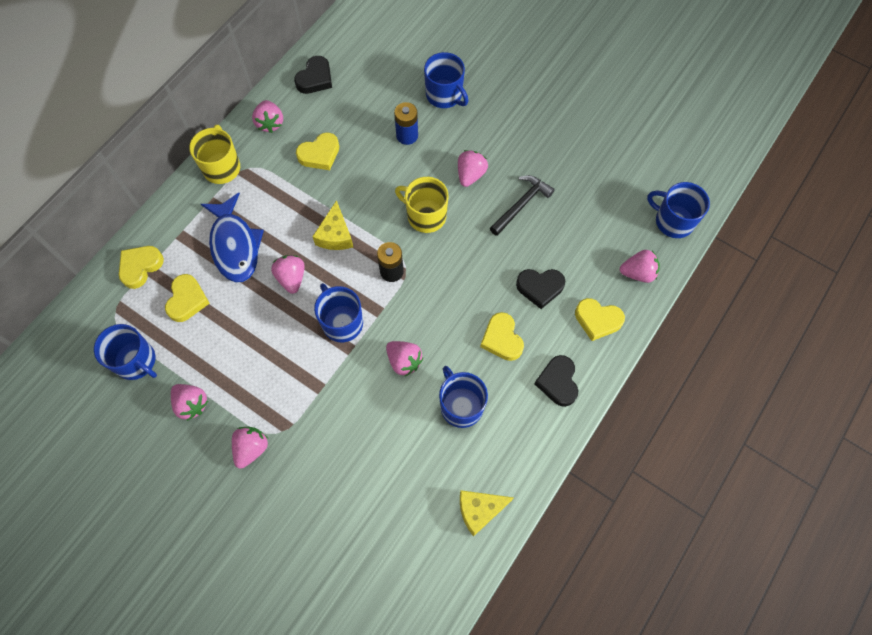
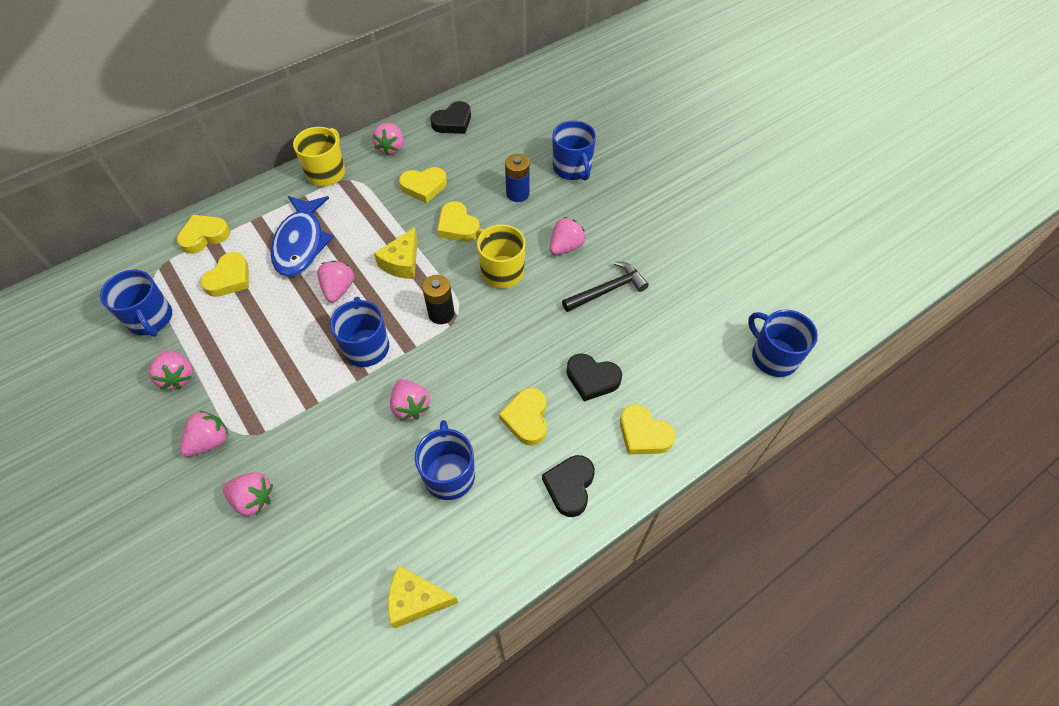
camera: 20 degrees right, 10 degrees down
pink strawberry [620,250,660,283] -> pink strawberry moved to [223,472,273,516]
none -> yellow heart [437,201,480,242]

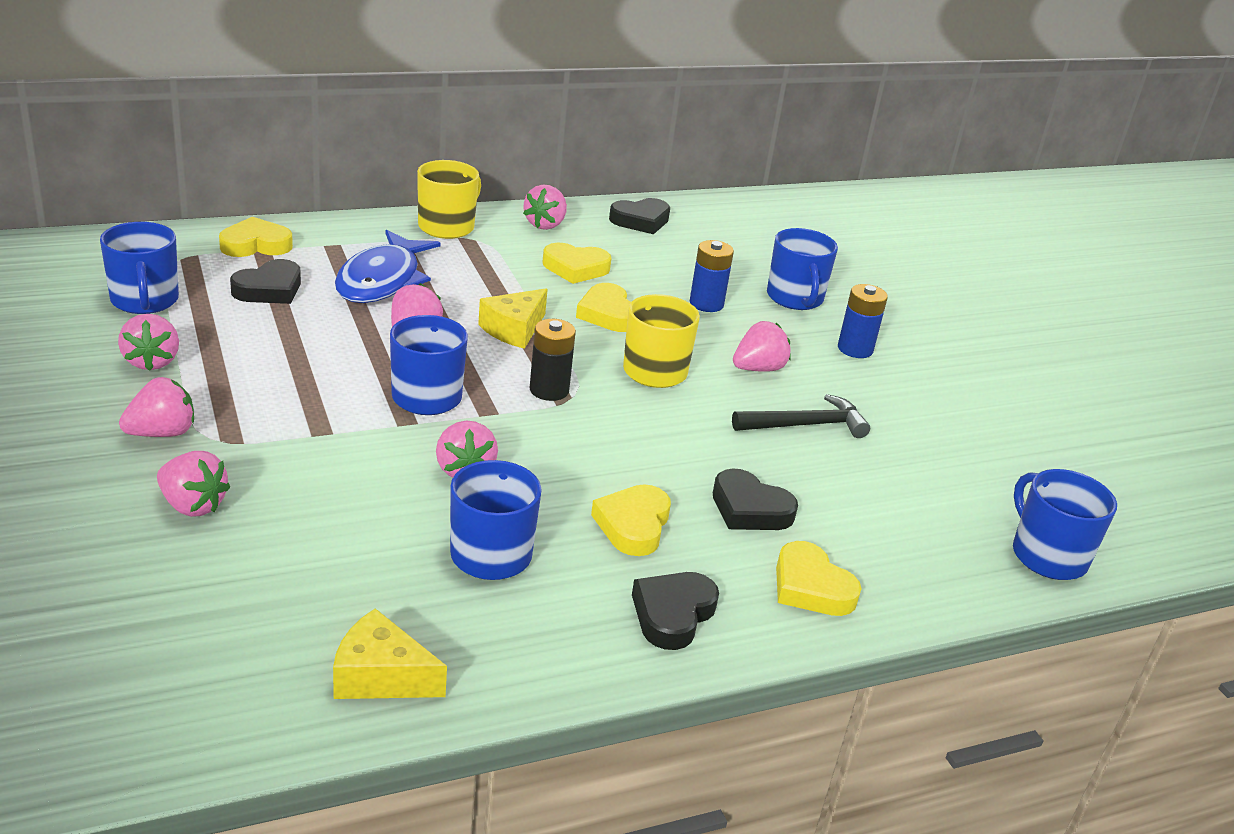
camera: 10 degrees right, 25 degrees down
yellow heart [200,252,249,297] -> black heart [230,259,301,304]
none -> blue battery [838,284,888,358]

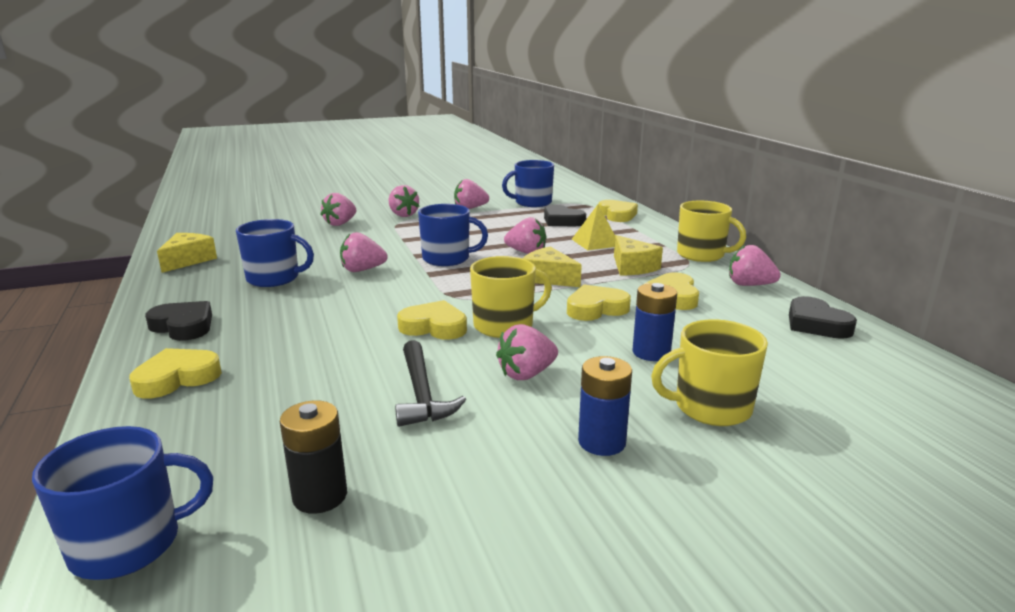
camera: 95 degrees right, 10 degrees down
blue fish [335,230,441,303] -> yellow pyramid [572,205,615,250]
black battery [530,319,576,401] -> black battery moved to [280,400,347,514]
yellow heart [591,484,671,556] -> yellow heart moved to [397,300,467,340]
black heart [713,468,798,530] -> none
pink strawberry [733,321,791,372] -> pink strawberry turned 90 degrees clockwise [496,324,558,380]
blue mug [767,228,838,310] -> yellow mug [651,319,768,426]
none -> yellow cheese [614,235,663,275]

